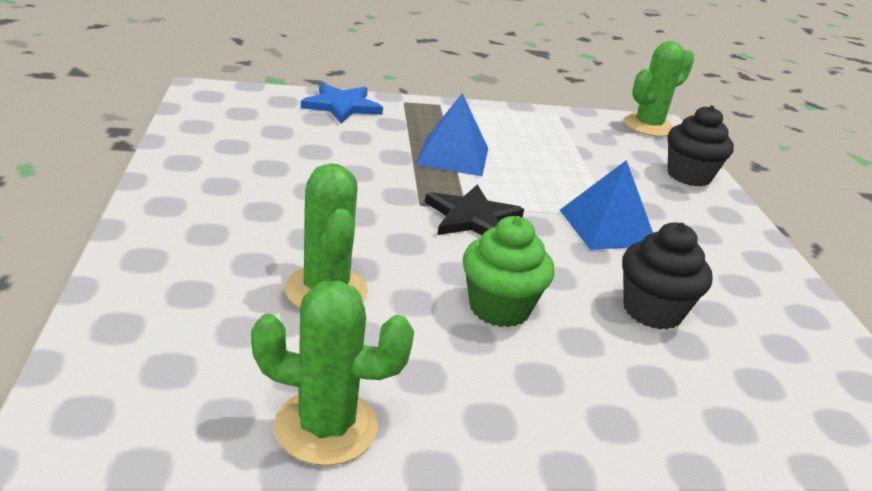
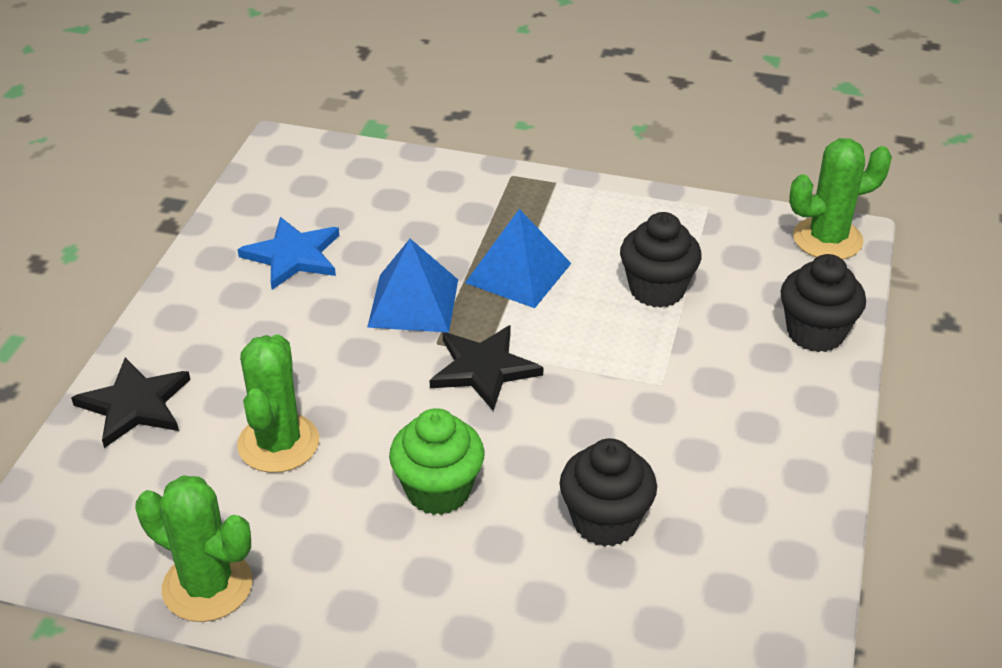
camera: 25 degrees right, 10 degrees up
blue star [301,83,383,123] -> blue star moved to [237,217,340,290]
blue pyramid [560,160,653,250] -> blue pyramid moved to [367,239,458,333]
none -> black star [71,357,190,448]
none -> black cupcake [620,212,702,308]

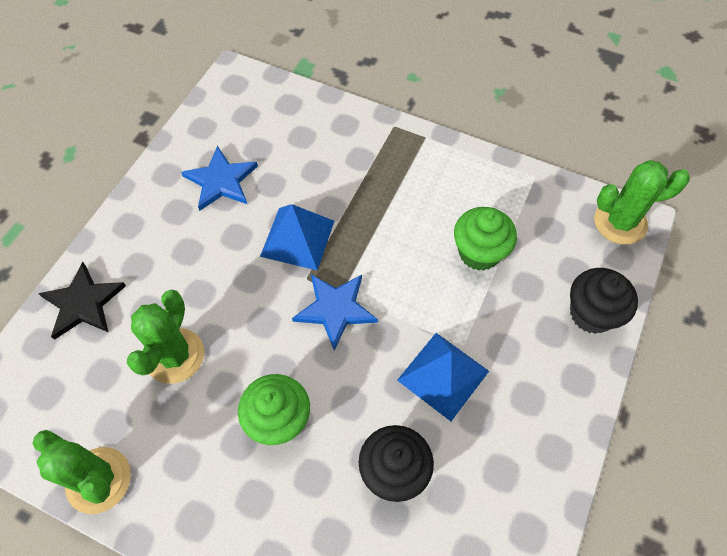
camera: 10 degrees right, 20 degrees up
black star [429,325,543,411] -> blue star [292,274,378,350]
blue pyramid [465,209,571,308] -> blue pyramid moved to [397,333,489,421]
black cupcake [620,212,702,308] -> green cupcake [454,207,517,271]

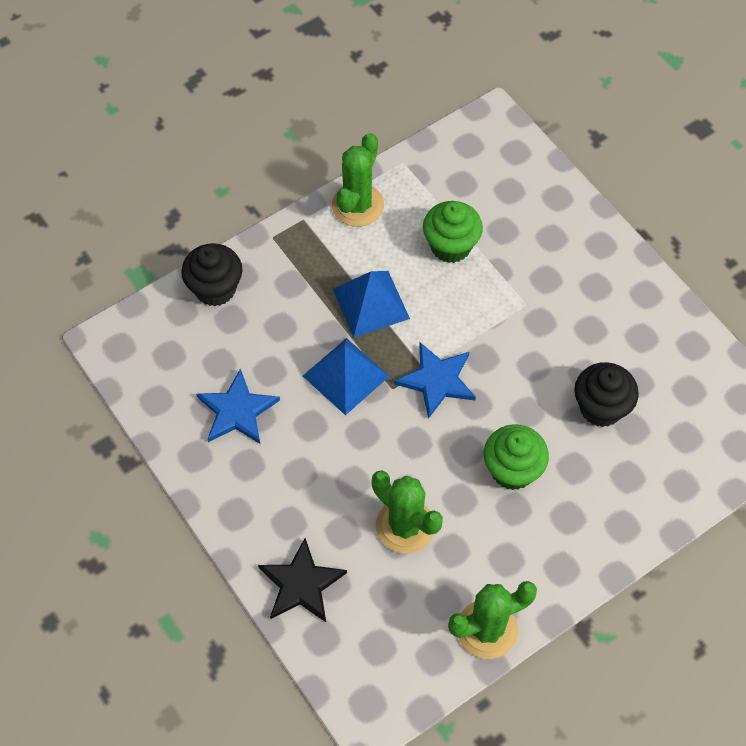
camera: 60 degrees left, 0 degrees up
blue pyramid [397,333,489,421] -> blue pyramid moved to [333,271,410,338]
black cupcake [570,268,638,334] -> black cupcake moved to [181,243,242,306]
green cactus [594,160,690,245] -> green cactus moved to [332,133,384,227]

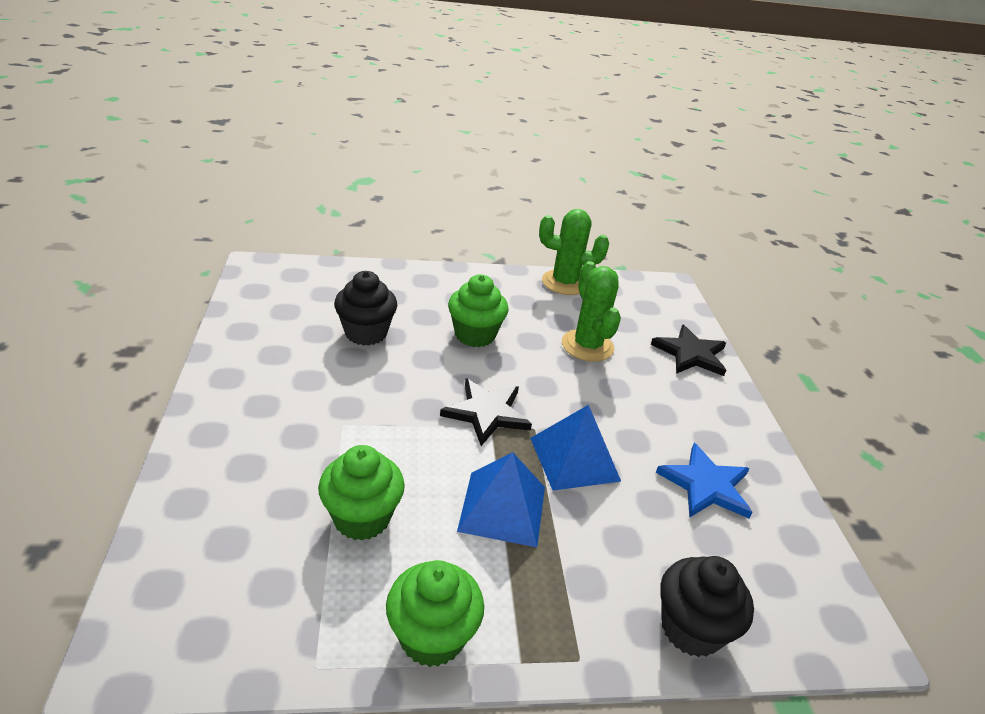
camera: 155 degrees left, 25 degrees down
green cactus [332,133,384,227] -> green cupcake [386,560,484,667]
blue star [394,343,476,419] -> black star [440,378,532,446]

